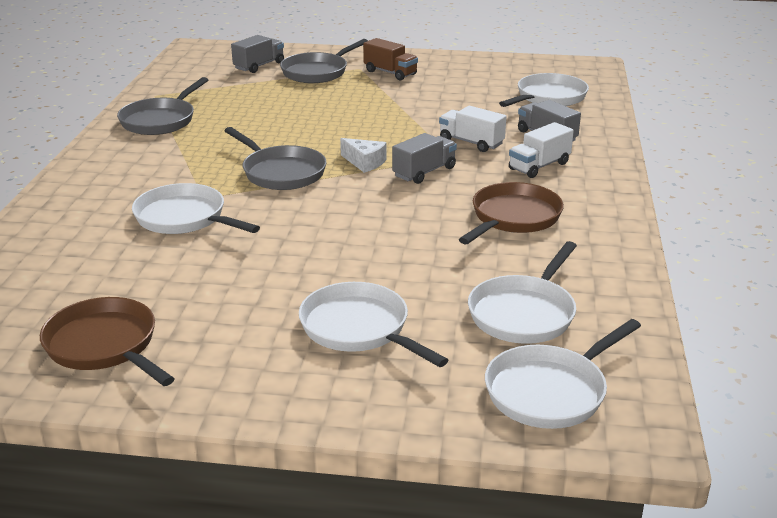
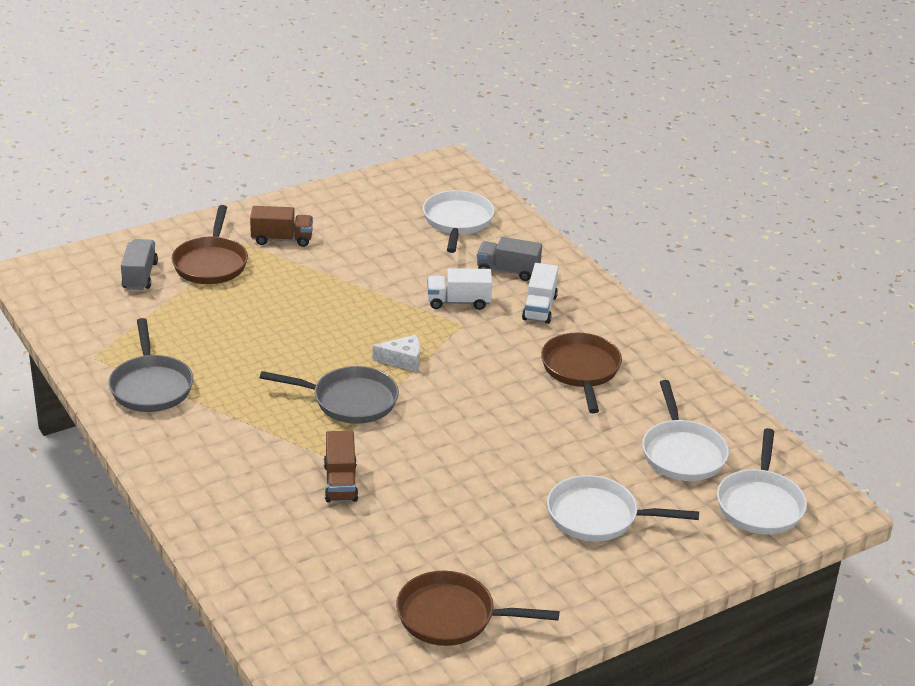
camera: 40 degrees left, 5 degrees up
white pan [132,183,260,234] -> brown truck [324,431,358,502]
grey pan [280,39,368,83] -> brown pan [171,205,248,284]
grey truck [392,133,457,184] -> none

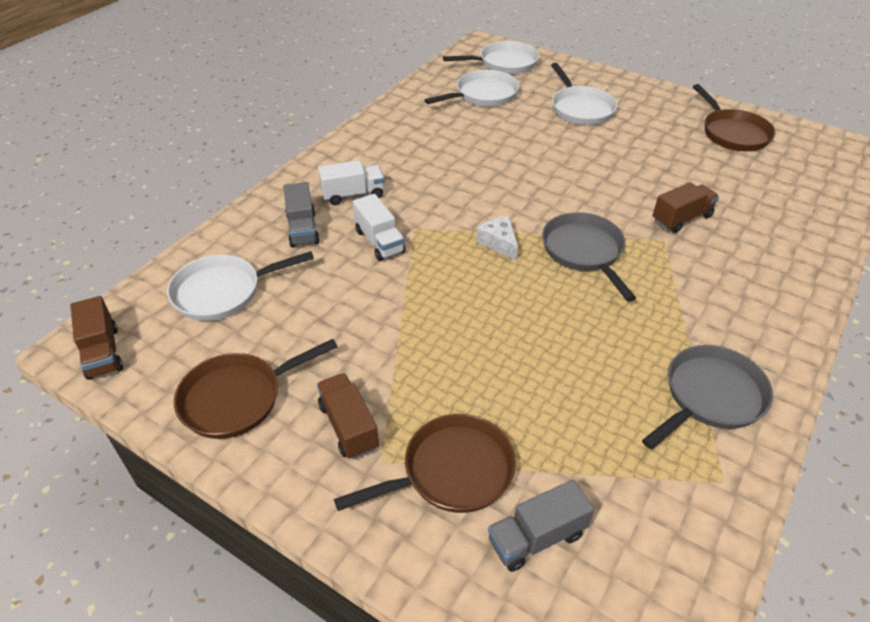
camera: 115 degrees left, 10 degrees up
brown pan [541,333,622,413] -> brown pan moved to [174,339,338,439]
none -> brown truck [70,296,123,380]

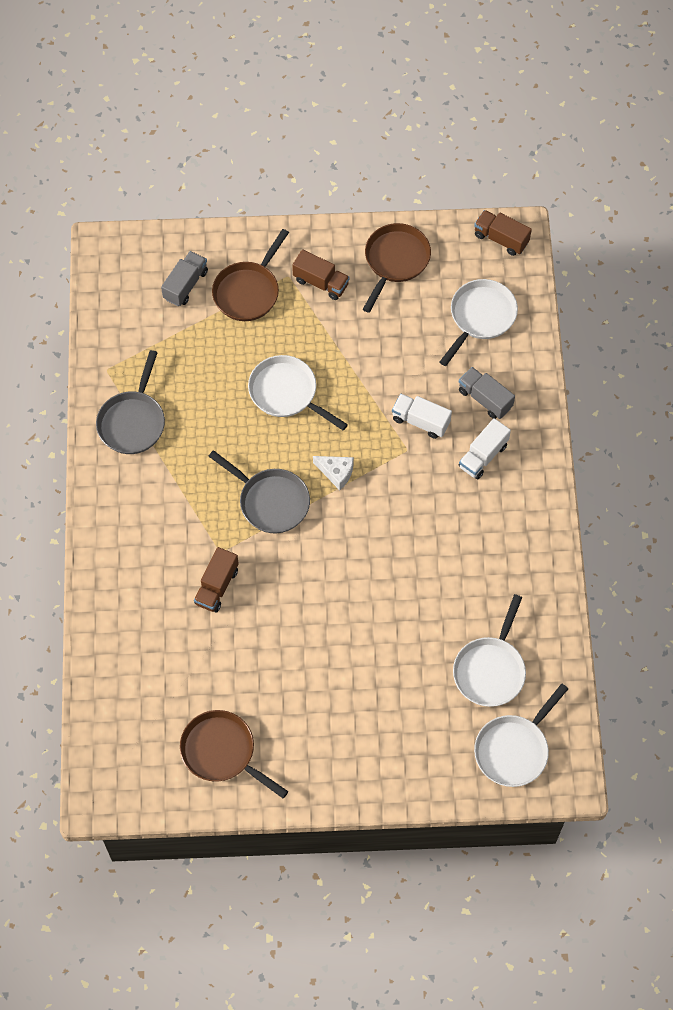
camera: 145 degrees right, 20 degrees up
white pan [551,63,618,125] -> white pan moved to [248,355,348,431]

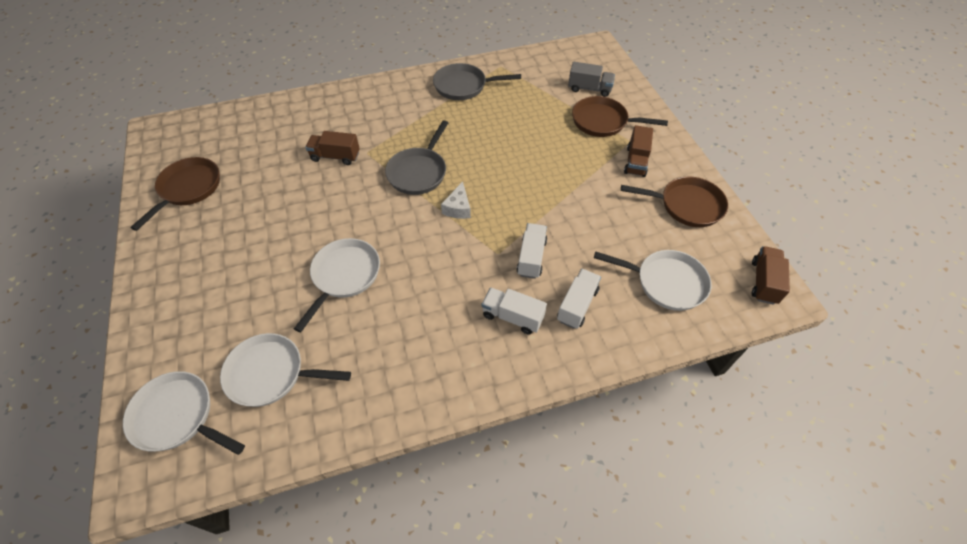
camera: 75 degrees right, 10 degrees down
white pan [248,355,348,431] -> white pan moved to [294,238,380,332]
grey truck [459,367,515,419] -> white truck [557,269,601,329]

